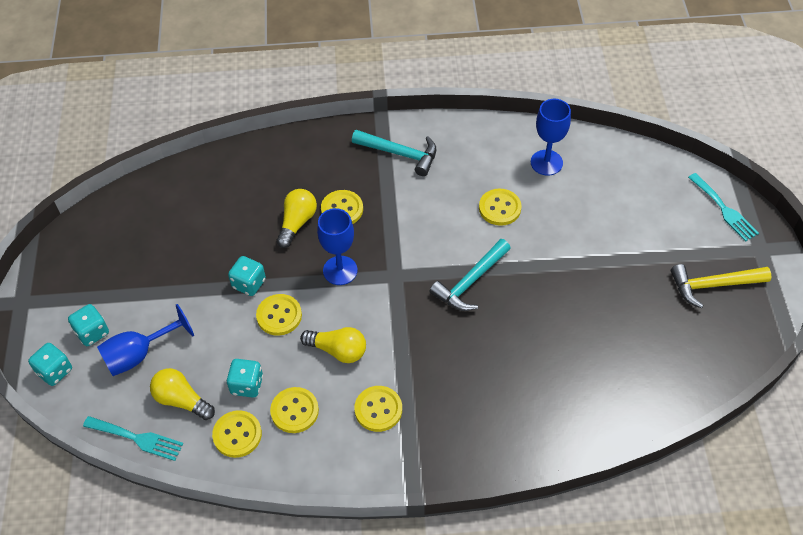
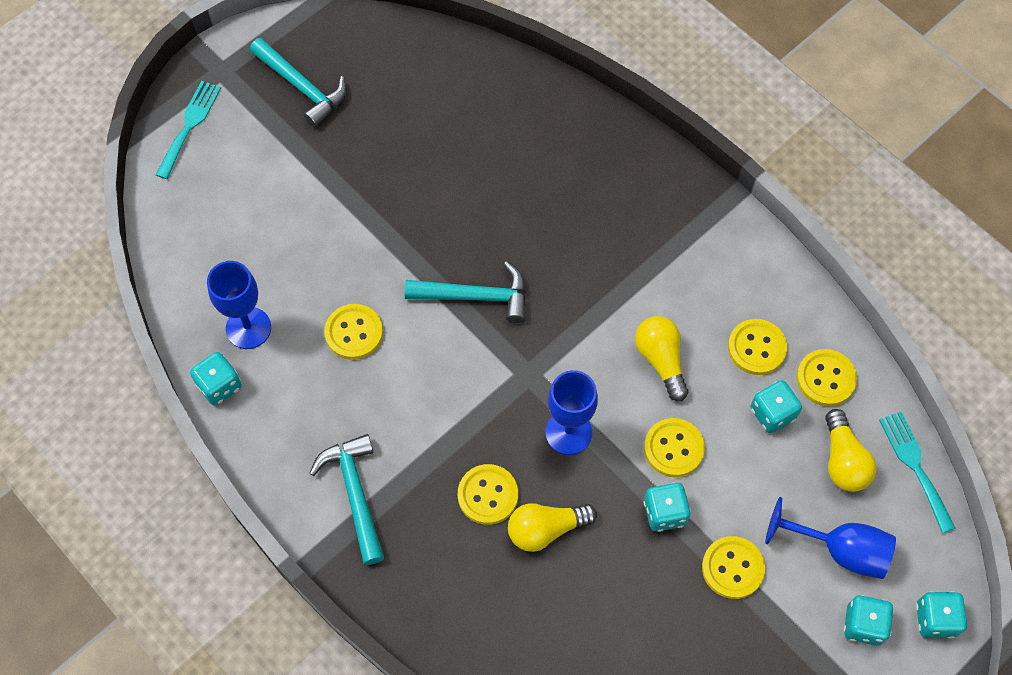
camera: 130 degrees left, 10 degrees up
yellow button [354,386,402,432] -> yellow button moved to [702,536,765,599]
yellow hammer [671,264,772,309] -> turquoise hammer [250,38,347,128]
none -> turquoise dice [190,352,242,406]

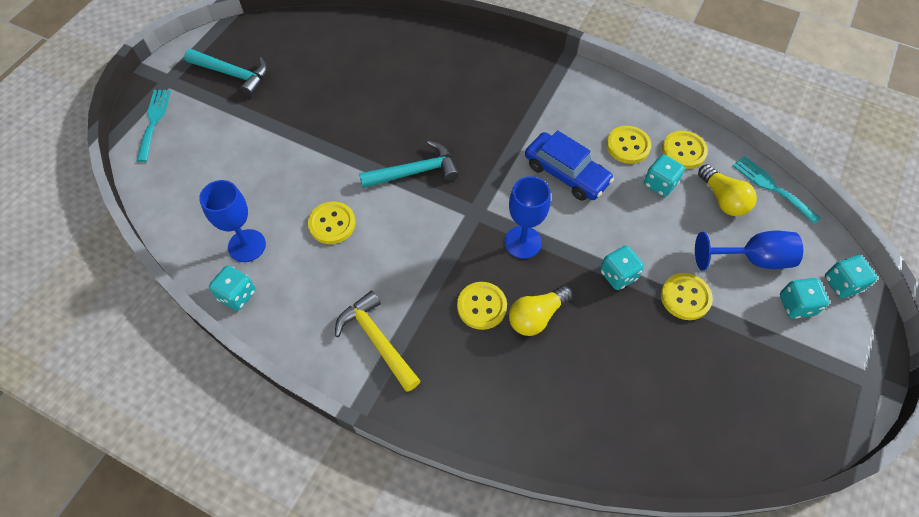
camera: 20 degrees left, 5 degrees down
turquoise hammer [309,434,384,565] -> yellow hammer [335,291,420,392]
yellow light bulb [635,316,688,401] -> blue car [525,130,614,201]
yellow button [644,418,705,477] -> none

